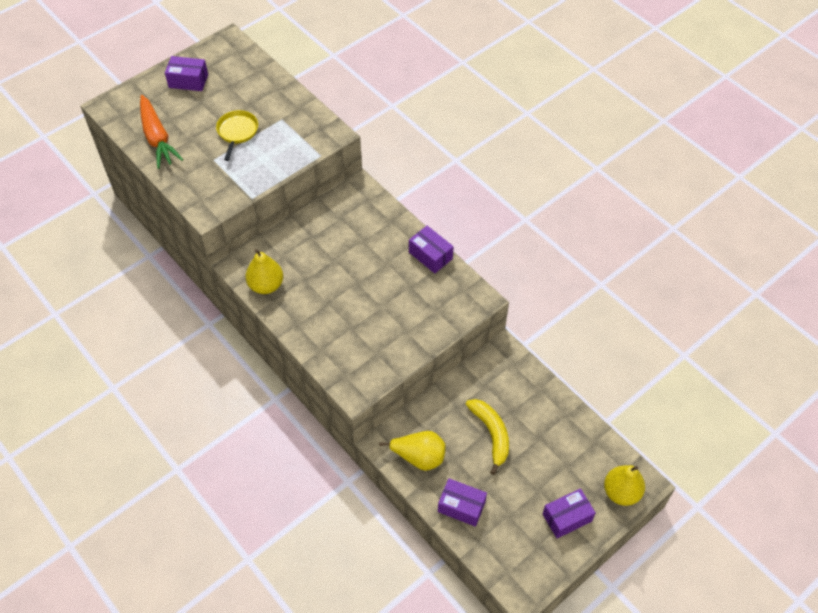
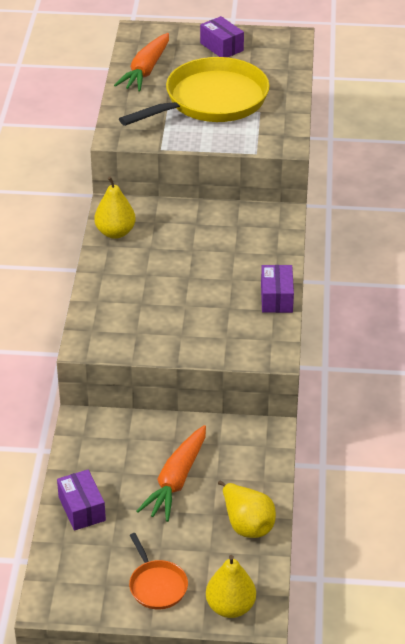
camera: 45 degrees right, 15 degrees down
yellow pan [216,110,258,161] -> yellow pan [119,57,270,126], size x2.24
yellow pear [379,431,446,471] -> yellow pear moved to [218,480,276,538]
yellow banana [466,399,509,475] -> orange carrot [137,425,206,522]
purple box [543,488,596,538] -> orange pan [129,533,188,609]

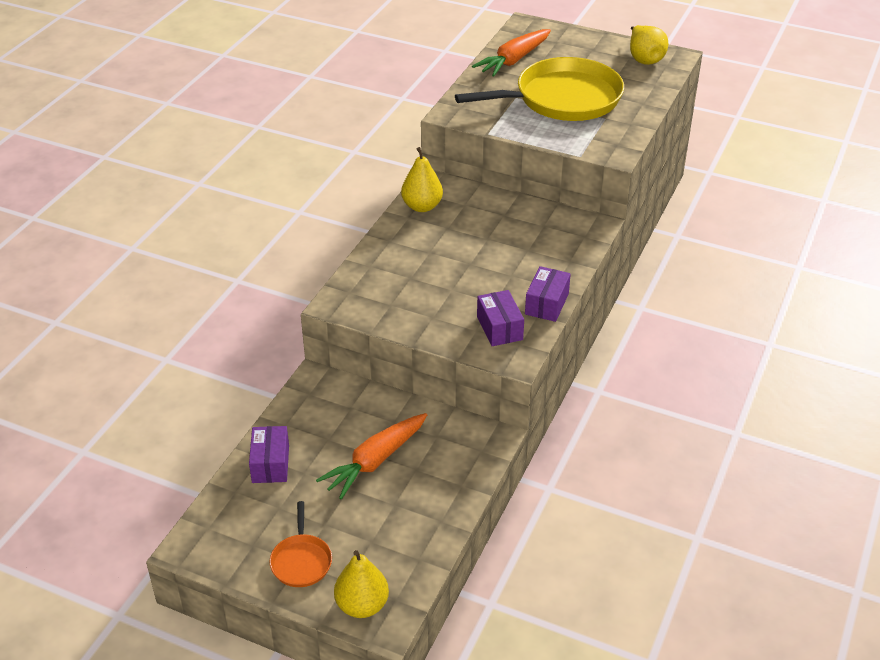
camera: 20 degrees right, 0 degrees up
purple box [200,16,244,57] -> purple box moved to [477,290,524,346]
yellow pear [218,480,276,538] -> yellow pear moved to [630,25,668,65]

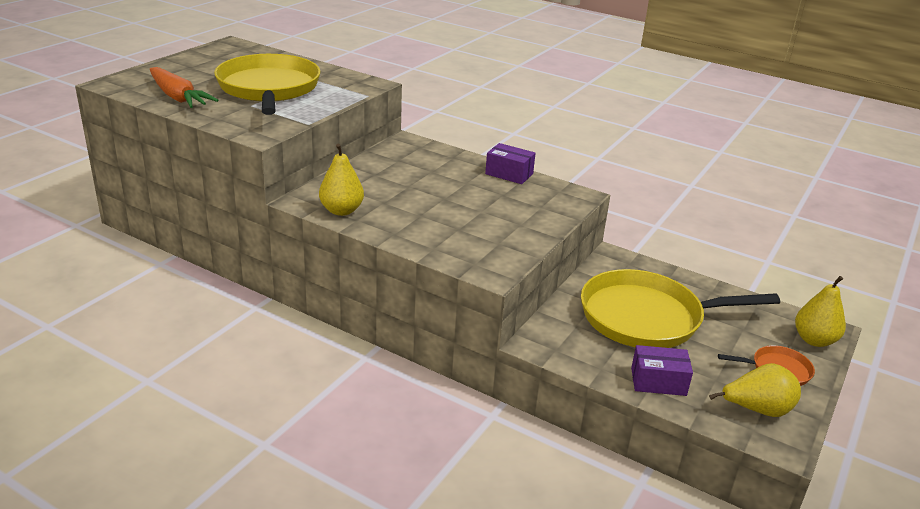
camera: 85 degrees left, 10 degrees down
orange carrot [316,413,427,499] -> yellow pan [581,269,780,348]
purple box [477,290,524,346] -> none
yellow pear [630,25,668,65] -> yellow pear moved to [709,363,801,417]

